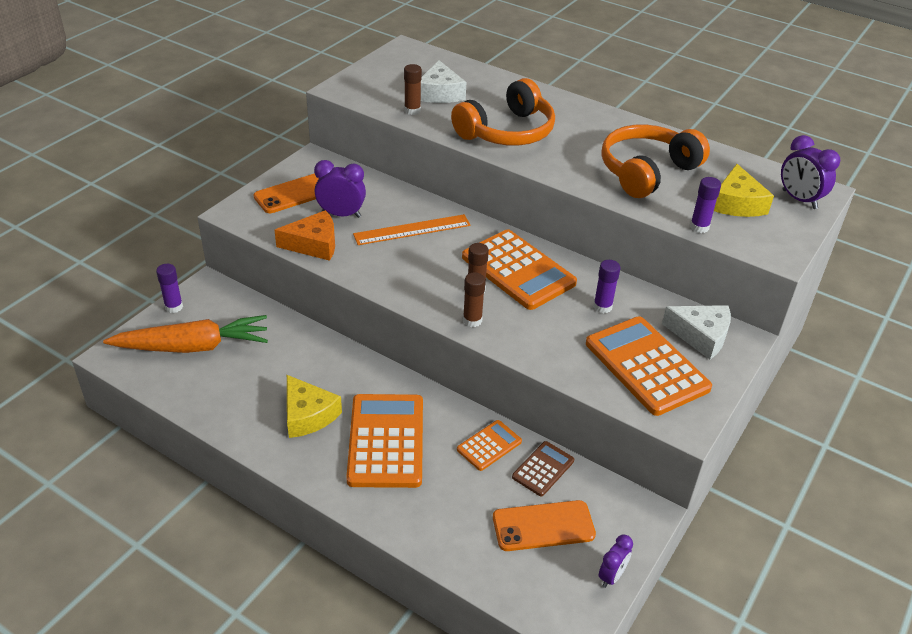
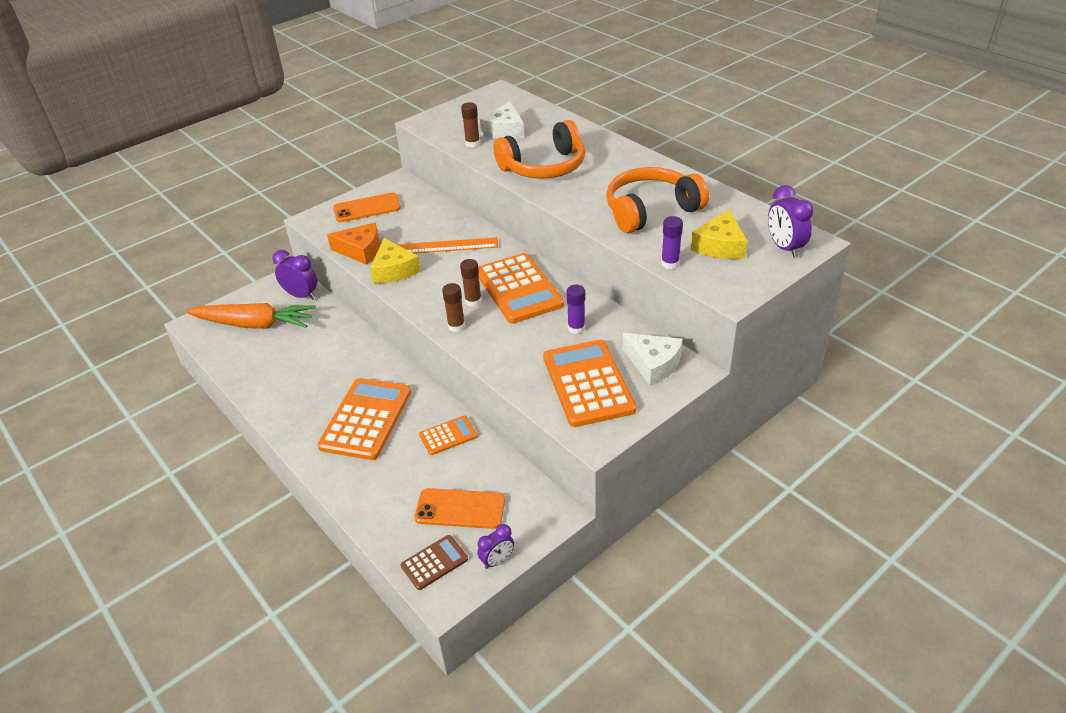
camera: 20 degrees right, 0 degrees up
purple glue stick [156,264,183,313] -> none
yellow cheese [287,375,342,438] -> yellow cheese moved to [370,238,421,283]
purple clock [314,160,366,218] -> purple clock moved to [272,250,317,300]
brown calculator [512,441,574,496] -> brown calculator moved to [401,535,468,590]

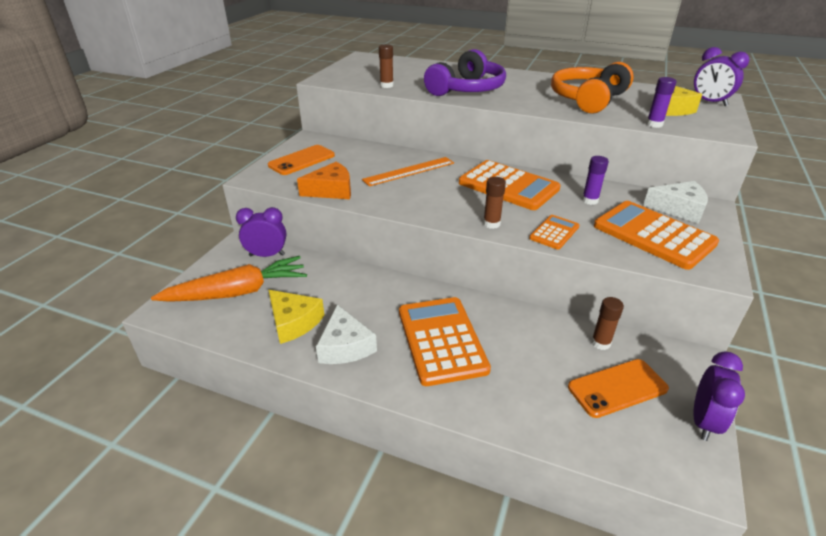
camera: 30 degrees left, 5 degrees down
yellow cheese [370,238,421,283] -> yellow cheese moved to [269,290,325,344]
brown calculator [401,535,468,590] -> none
orange calculator [419,416,477,455] -> orange calculator moved to [529,215,579,250]
brown glue stick [460,259,482,307] -> brown glue stick moved to [591,297,624,350]
purple clock [477,524,514,569] -> purple clock [693,351,745,441], size x1.55
white cheese [480,101,524,139] -> white cheese moved to [316,305,377,364]
orange headphones [493,120,585,179] -> purple headphones [424,49,506,96]

